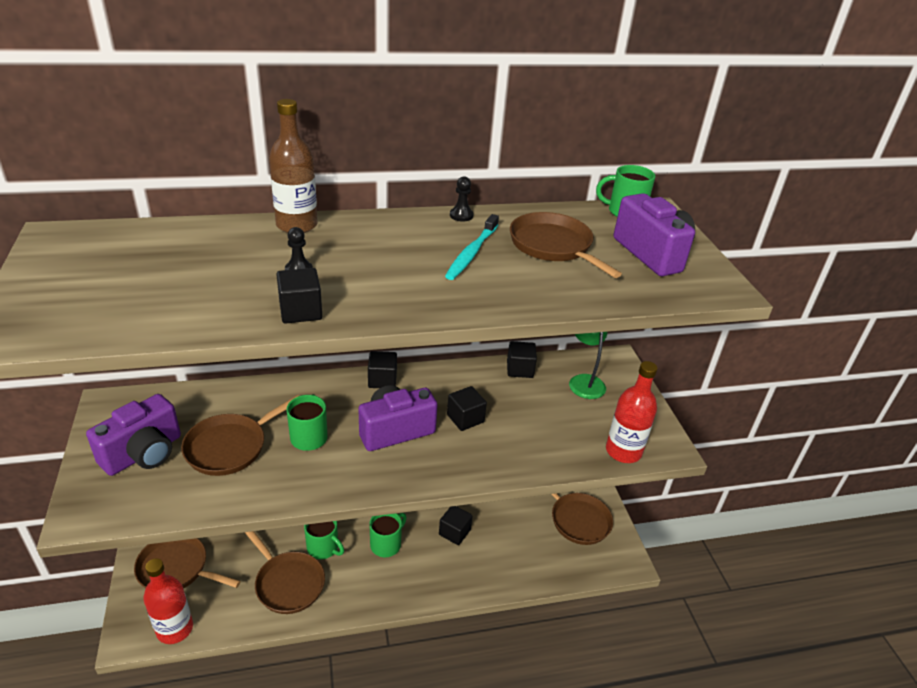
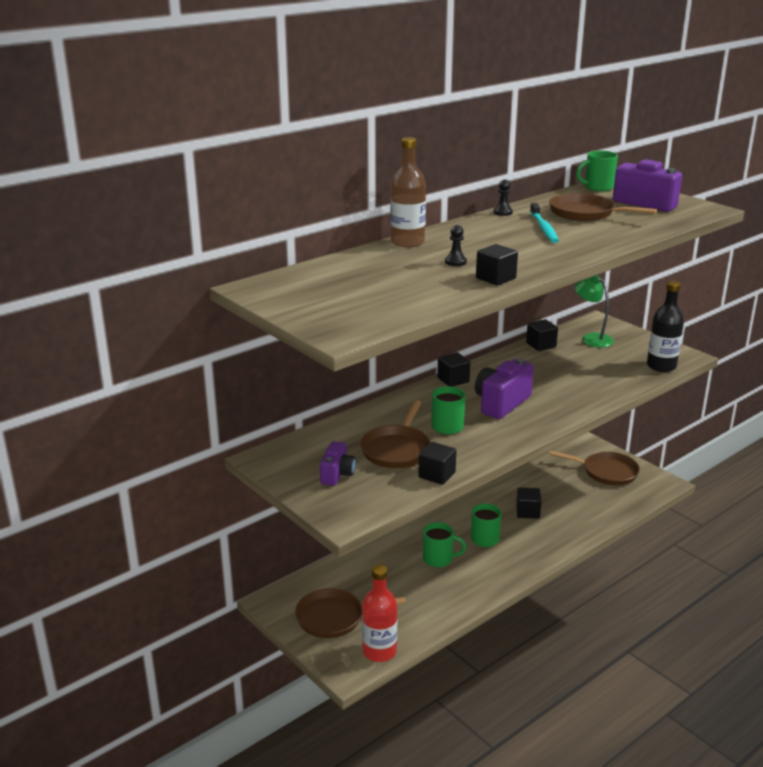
camera: 25 degrees left, 10 degrees down
purple camera [86,394,181,476] -> purple camera [320,441,356,486], size x0.61
brown pan [245,531,325,614] -> none
black cube [447,386,487,431] -> black cube moved to [418,442,457,485]
red bottle [606,361,658,463] -> black bottle [647,281,684,372]

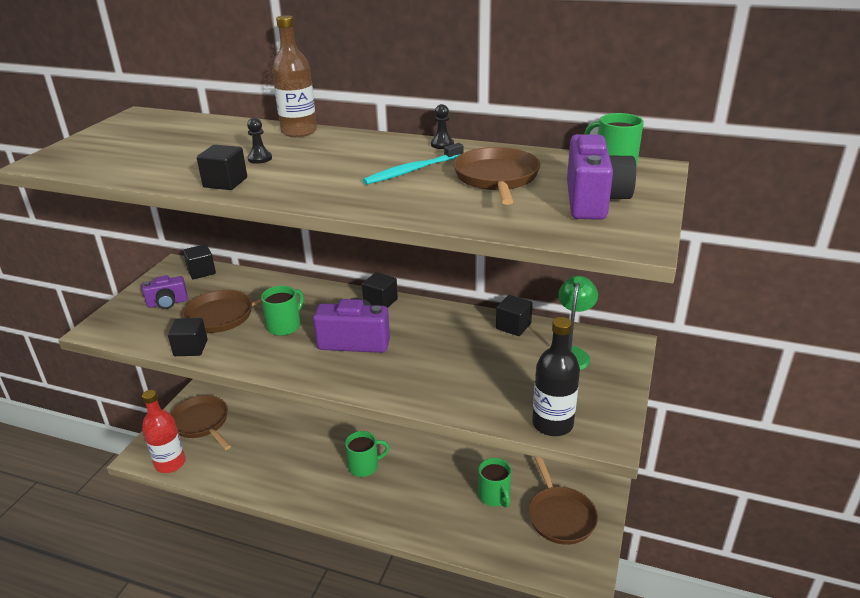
camera: 60 degrees right, 5 degrees up
green mug [423,522,466,567] -> green mug moved to [478,458,511,508]
black cube [516,488,542,519] -> black cube moved to [183,244,216,279]

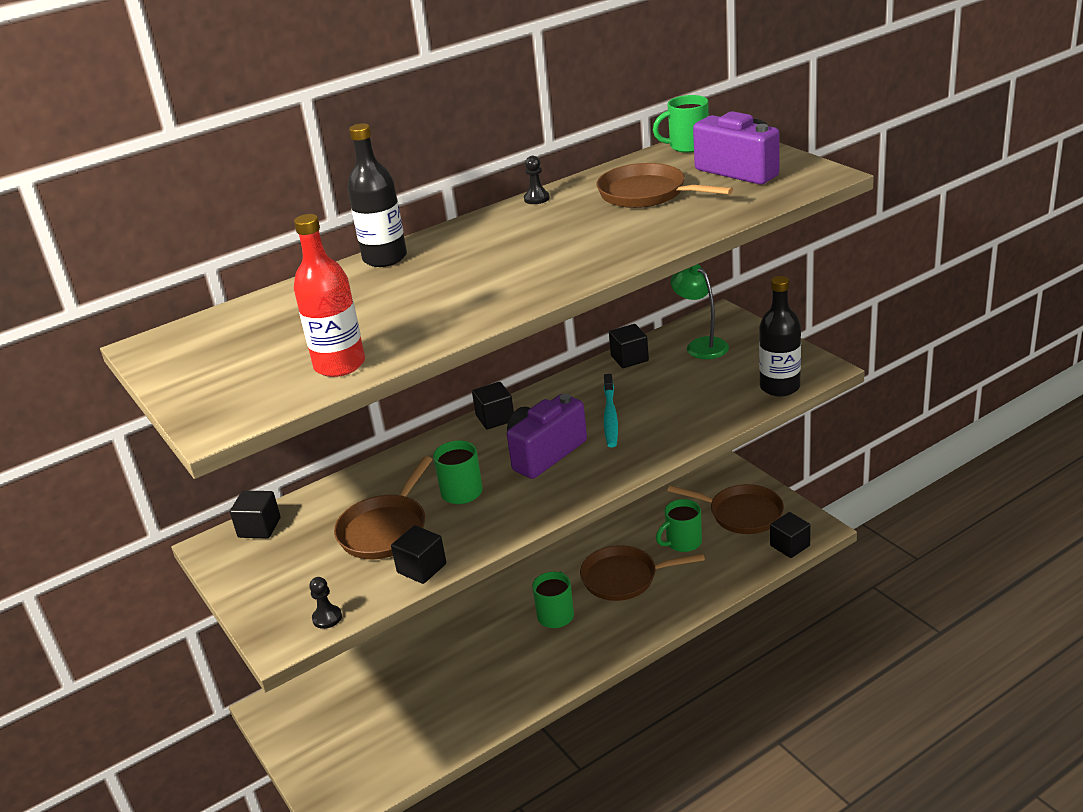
camera: 50 degrees left, 0 degrees up
purple camera [142,275,188,309] -> none
red bottle [142,390,185,473] -> red bottle moved to [294,214,365,377]
brown pan [170,395,231,450] -> brown pan moved to [580,545,705,601]
black cube [197,145,247,190] -> black cube moved to [770,512,811,558]
black pawn [247,118,272,164] -> black pawn moved to [309,577,342,629]
brown bottle [272,15,317,137] -> black bottle [348,123,407,267]
turquoise toothbrush [363,143,463,185] -> turquoise toothbrush moved to [604,374,618,447]
green mug [478,458,511,508] -> green mug turned 135 degrees clockwise [656,499,702,552]

